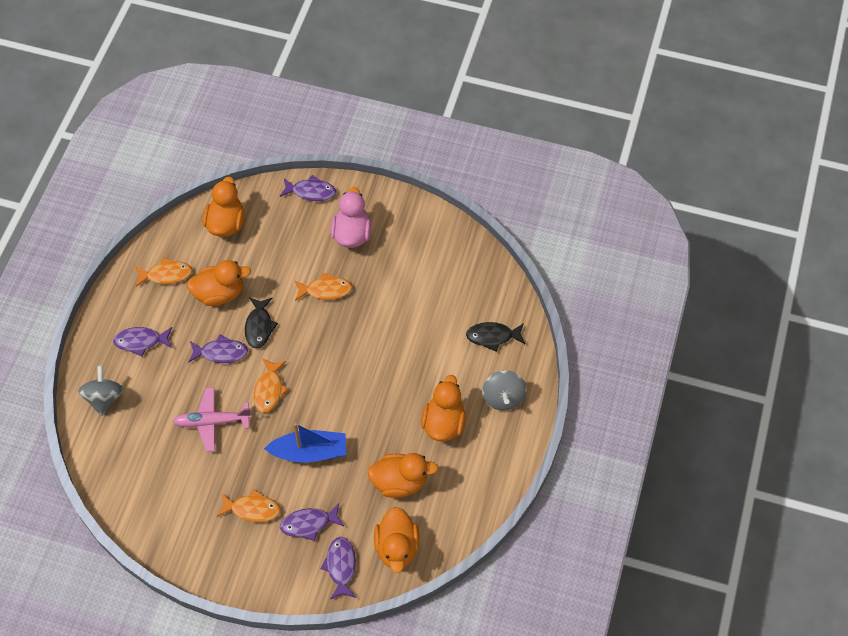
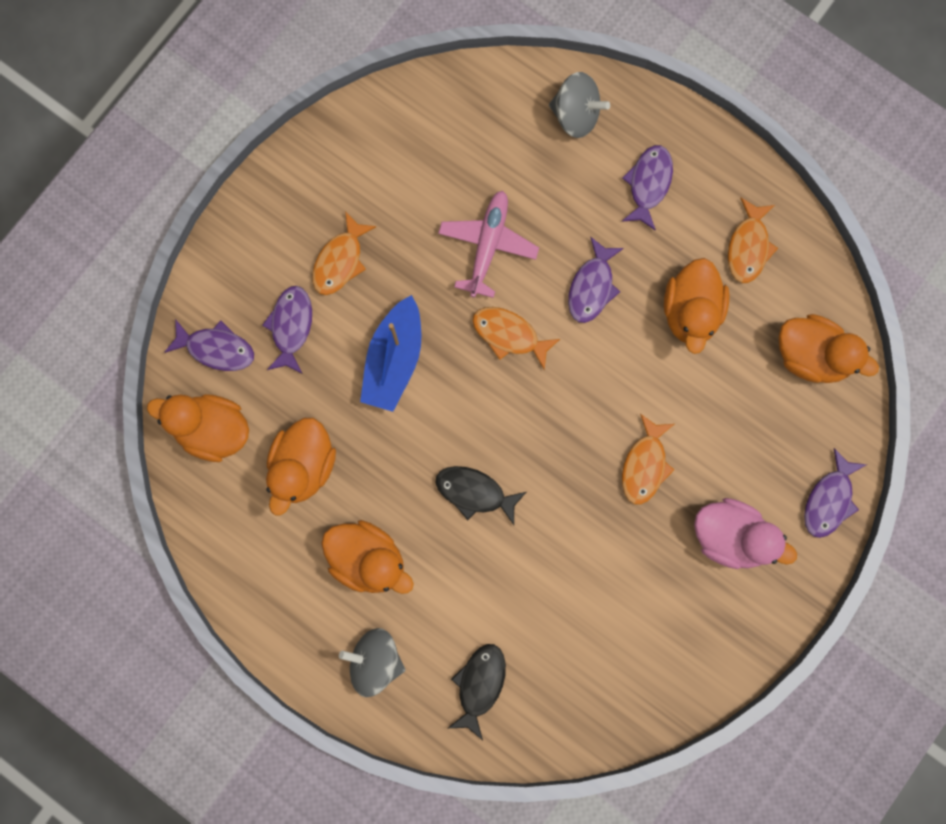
camera: 110 degrees right, 20 degrees up
black fish [245,297,278,349] -> black fish moved to [436,466,526,525]

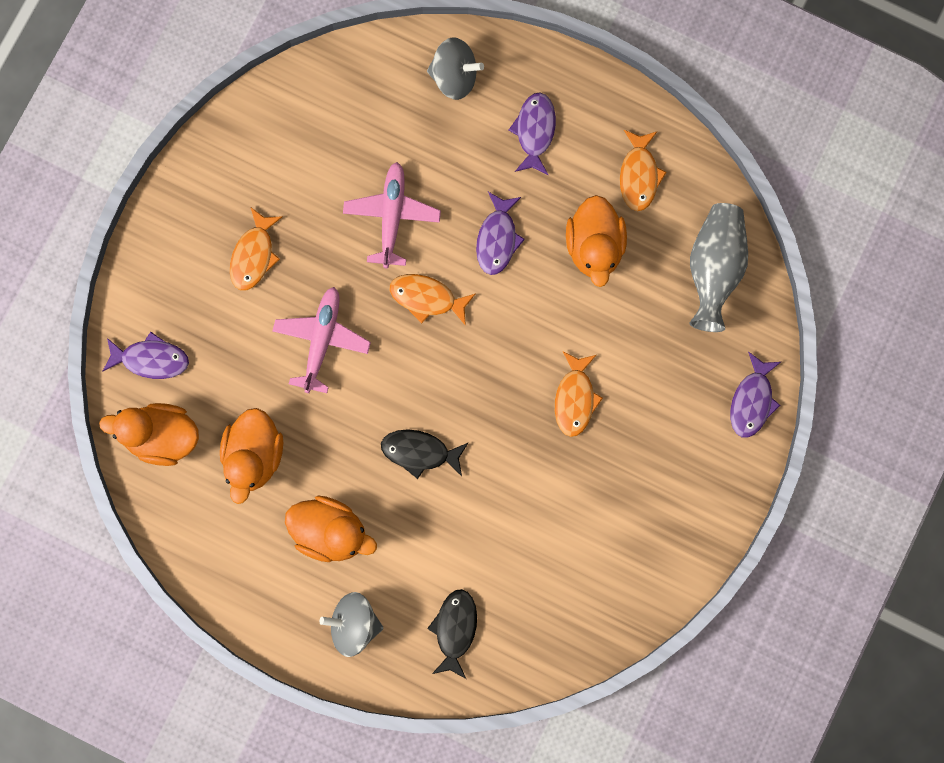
camera: 10 degrees left, 0 degrees up
purple fish [262,286,312,374] -> none
blue boat [360,295,421,412] -> pink plane [272,287,371,393]
pink duck [694,498,797,569] -> none
orange duck [779,314,879,383] -> grey vase [689,203,748,332]

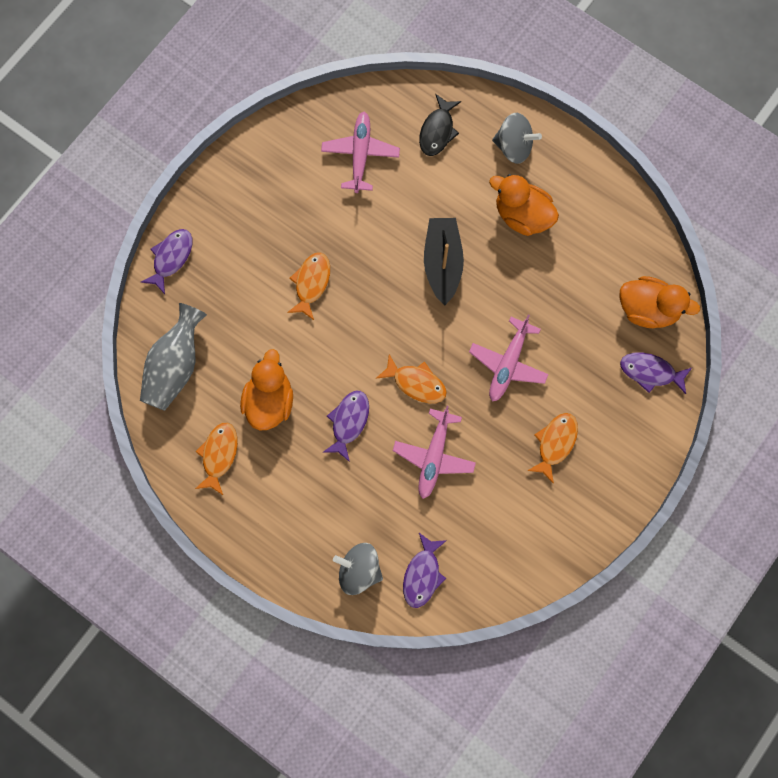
camera: 170 degrees left, 5 degrees down
orange duck [220,408,283,504] -> none
black fish [381,429,468,479] -> black boat [424,218,464,305]
purple fish [508,93,556,175] -> purple fish moved to [403,533,447,608]
none -> pink plane [321,112,400,193]

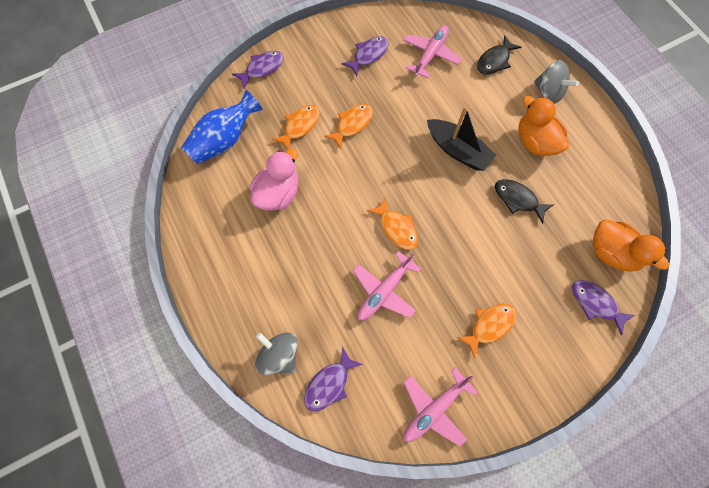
camera: 25 degrees right, 5 degrees down
grey vase [140,303,207,411] -> blue vase [181,90,263,164]
orange fish [195,423,238,495] -> orange fish moved to [272,105,320,150]
orange duck [240,349,293,430] -> pink duck [250,148,298,211]
purple fish [323,391,369,462] -> purple fish moved to [341,36,389,76]
black boat [424,218,464,305] -> black boat turned 105 degrees clockwise [427,106,496,171]
pink plane [469,314,549,402] -> pink plane moved to [403,368,478,447]
none -> black fish [495,179,553,224]

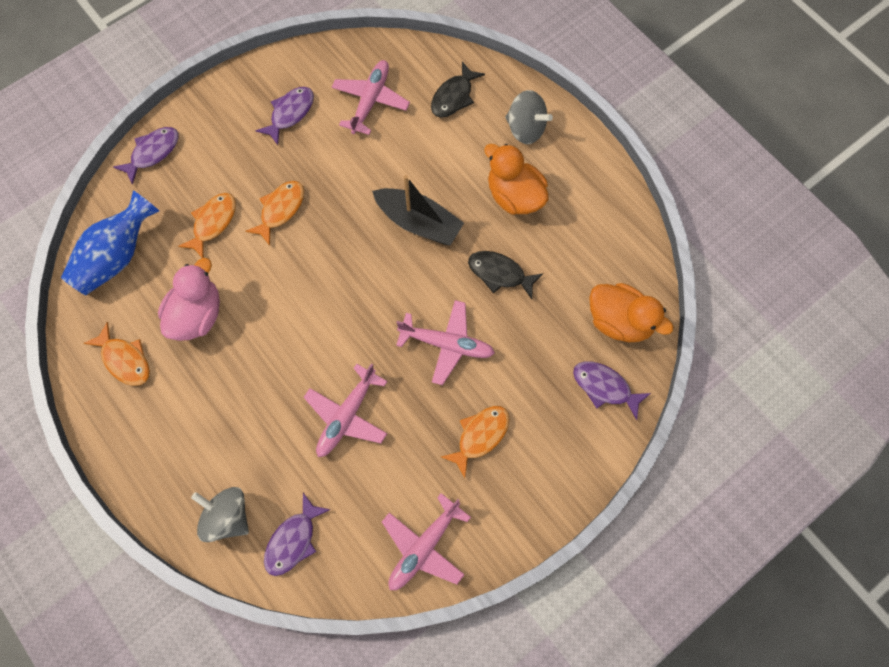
camera: 10 degrees left, 0 degrees up
orange fish [367,197,418,250] -> orange fish moved to [83,322,150,386]
none -> pink plane [396,300,495,385]

